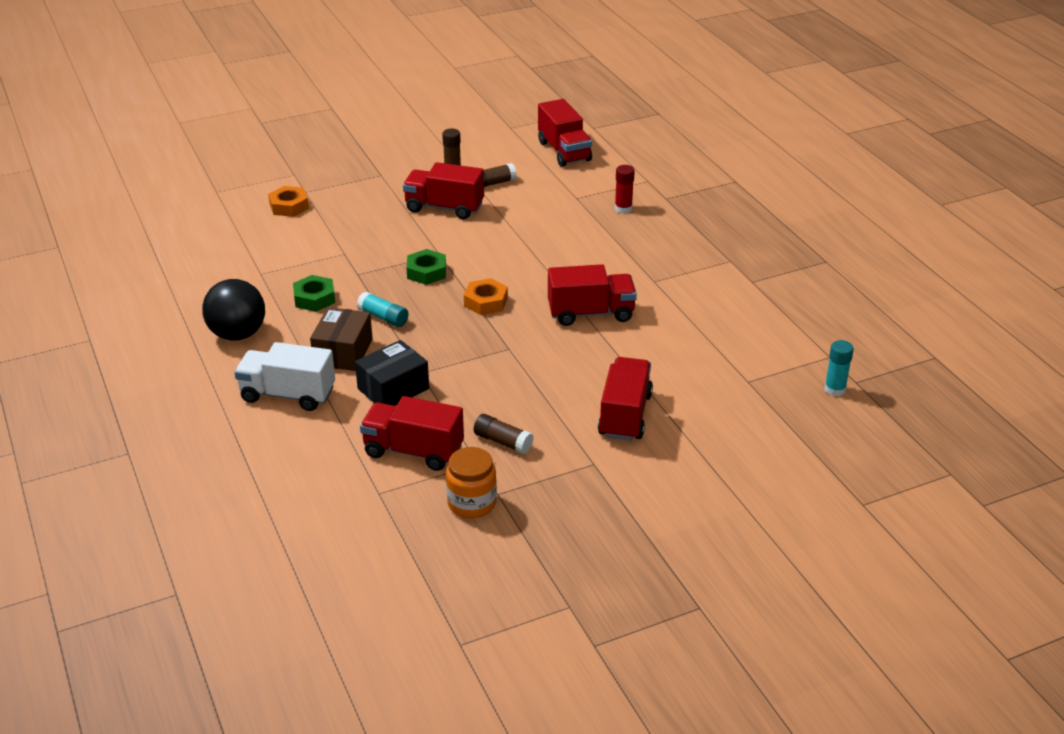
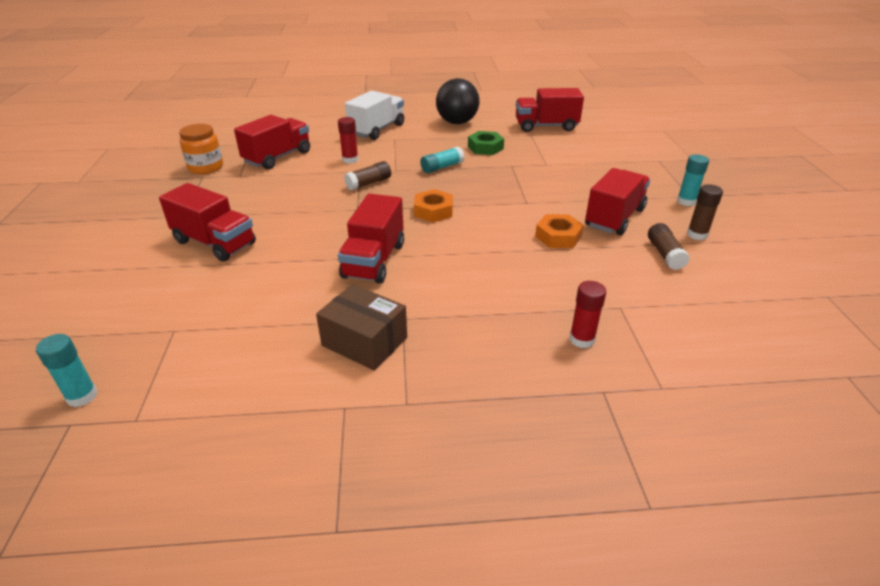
camera: 110 degrees right, 0 degrees up
orange nut [268,186,309,217] -> orange nut moved to [535,214,584,248]
brown box [310,307,373,371] -> brown box moved to [316,284,407,371]
black box [355,340,429,406] -> red glue stick [338,117,358,164]
green nut [406,249,446,285] -> none
brown glue stick [474,414,534,454] -> brown glue stick moved to [344,161,391,190]
red truck [538,99,592,167] -> red truck moved to [516,88,584,132]
none -> turquoise glue stick [677,154,709,206]

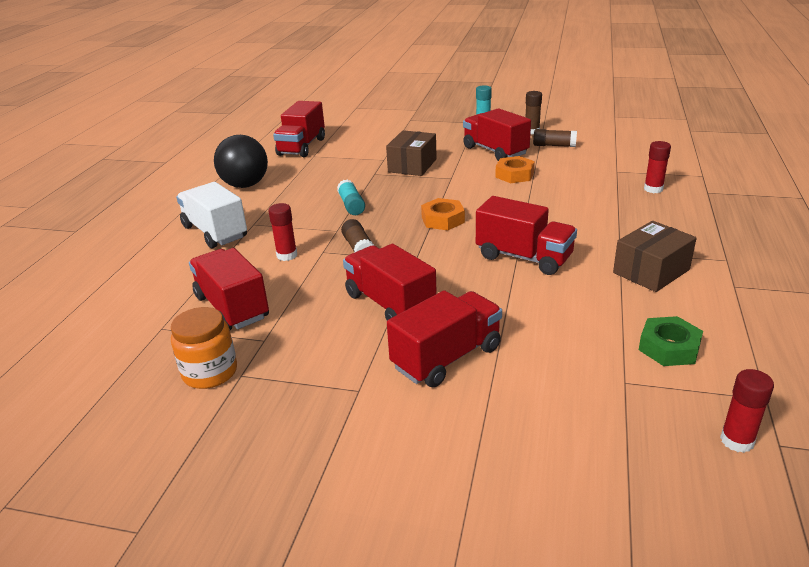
camera: 70 degrees left, 5 degrees down
turquoise glue stick [36,334,98,407] -> red glue stick [720,369,774,453]
green nut [468,131,504,155] -> green nut moved to [639,316,703,366]
none -> red truck [343,244,437,320]
none -> brown box [386,130,437,176]

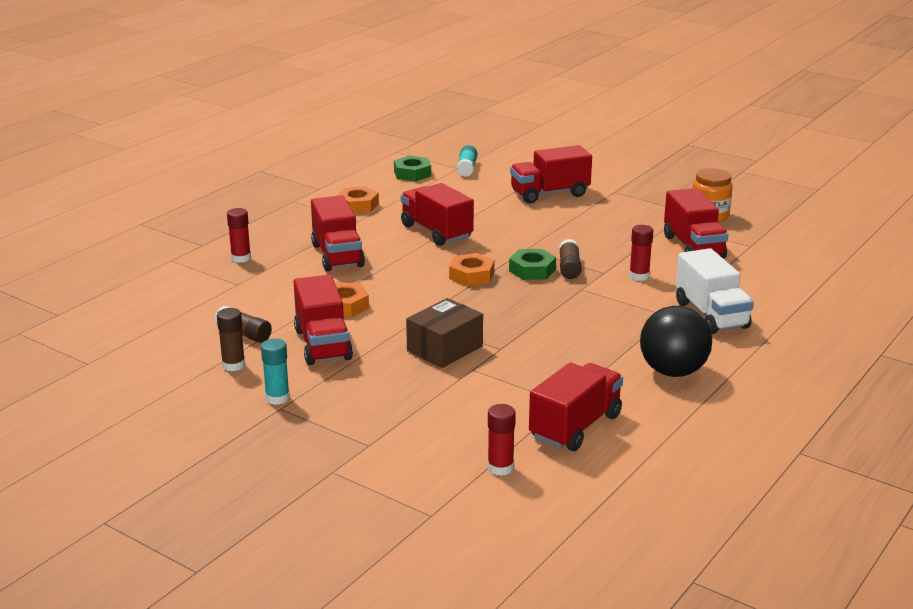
camera: 160 degrees left, 5 degrees down
turquoise glue stick [337,180,365,215] -> turquoise glue stick moved to [457,145,477,177]
red truck [343,244,437,320] -> red truck moved to [311,195,365,271]
brown box [613,221,697,292] -> orange nut [336,186,379,213]
red glue stick [720,369,774,453] -> red glue stick moved to [487,404,516,476]
none -> green nut [509,249,556,280]

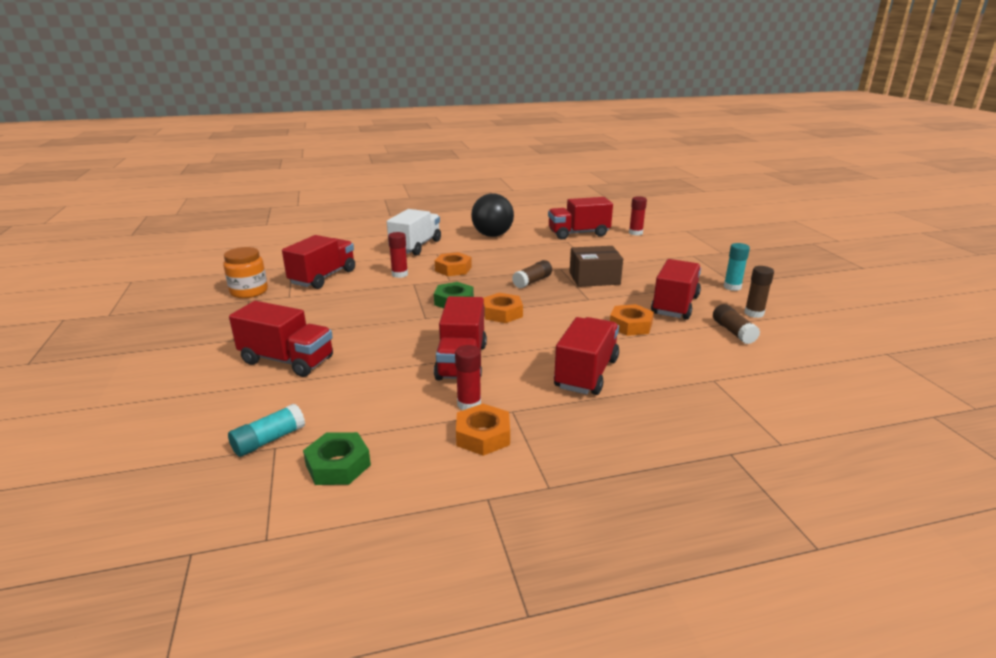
camera: 140 degrees left, 0 degrees up
red glue stick [227,208,251,263] -> red glue stick moved to [455,345,481,411]
brown glue stick [559,239,581,279] -> brown glue stick moved to [512,260,552,288]
none -> orange nut [435,252,472,276]

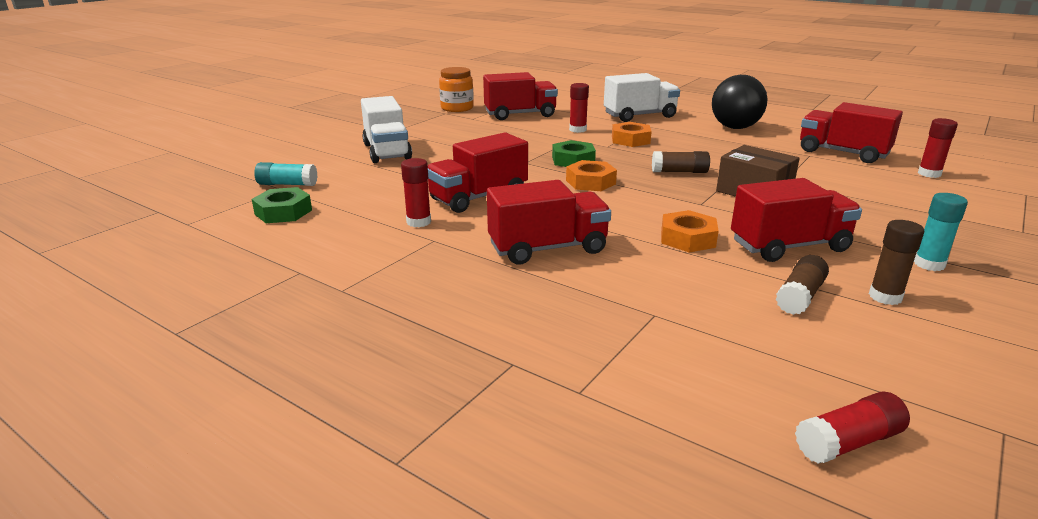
camera: 50 degrees right, 0 degrees up
red truck [229,301,333,377] -> white truck [361,96,412,163]
orange nut [456,404,510,456] -> none
none -> red glue stick [795,391,910,464]

